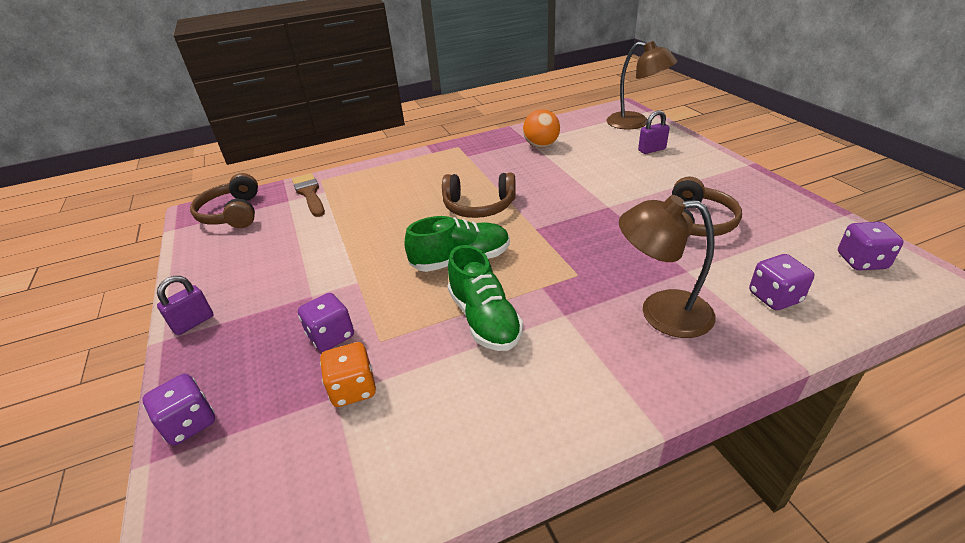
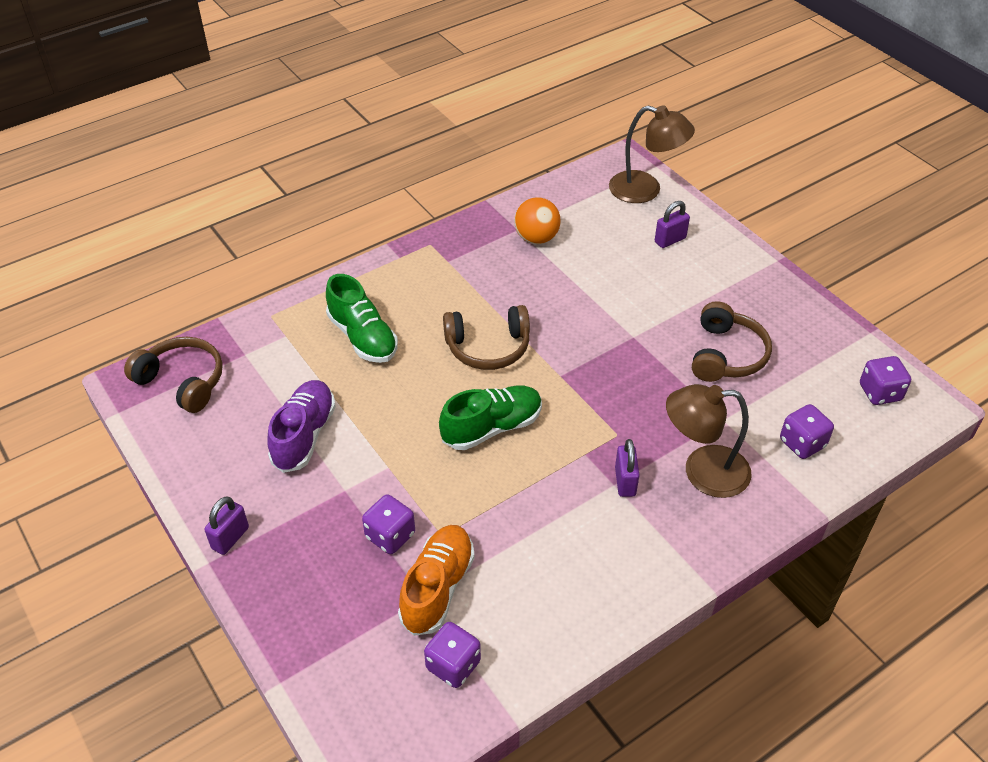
camera: 15 degrees left, 10 degrees up
purple dice [142,374,215,445] -> purple dice moved to [424,622,481,688]
brown headphones [190,173,258,228] -> brown headphones turned 150 degrees clockwise [124,337,223,413]
brown brush [292,173,325,217] -> none
orange dice [320,342,376,407] -> orange shoe [398,525,475,636]
green shoe [448,245,523,351] -> green shoe moved to [326,274,398,363]
none -> purple shoe [267,380,336,473]
none -> purple padlock [615,439,640,497]

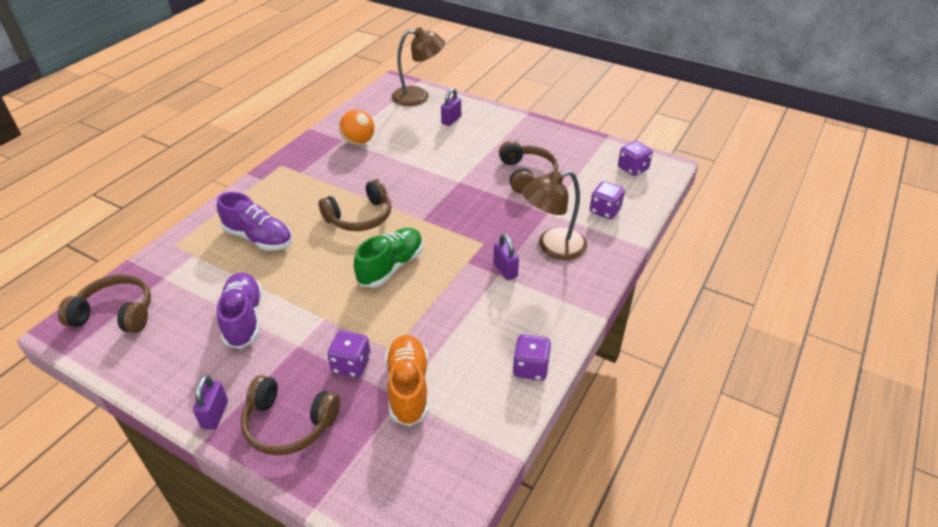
camera: 25 degrees left, 5 degrees down
green shoe [326,274,398,363] -> purple shoe [217,192,292,251]
purple dice [424,622,481,688] -> purple dice moved to [512,334,551,381]
none -> brown headphones [241,375,340,456]

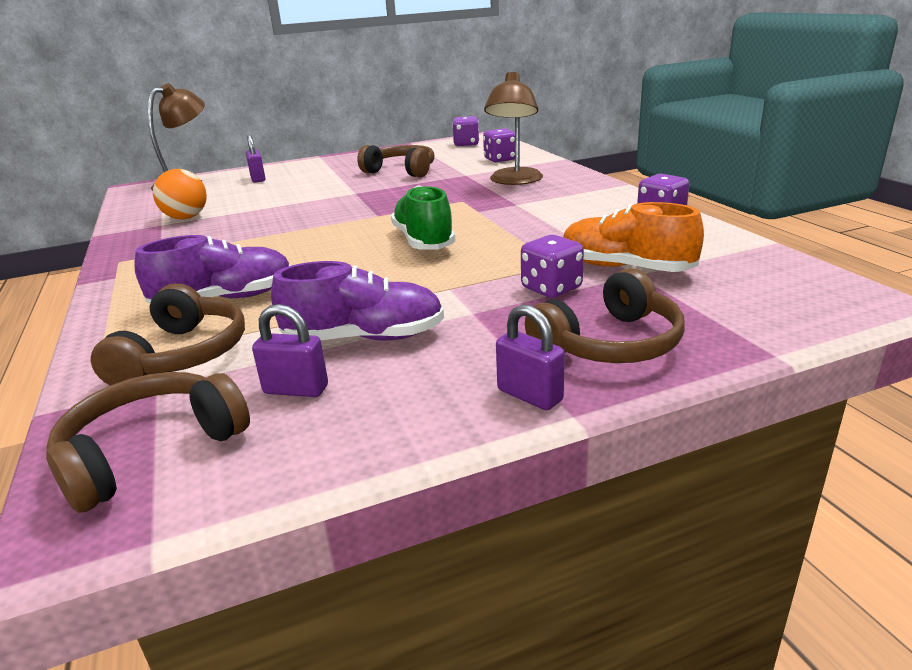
camera: 50 degrees left, 15 degrees down
purple shoe [217,272,262,349] -> purple shoe turned 150 degrees clockwise [271,261,444,341]
brown headphones [319,179,391,231] -> brown headphones moved to [91,283,245,385]
purple padlock [493,234,519,280] -> purple padlock moved to [252,304,328,397]

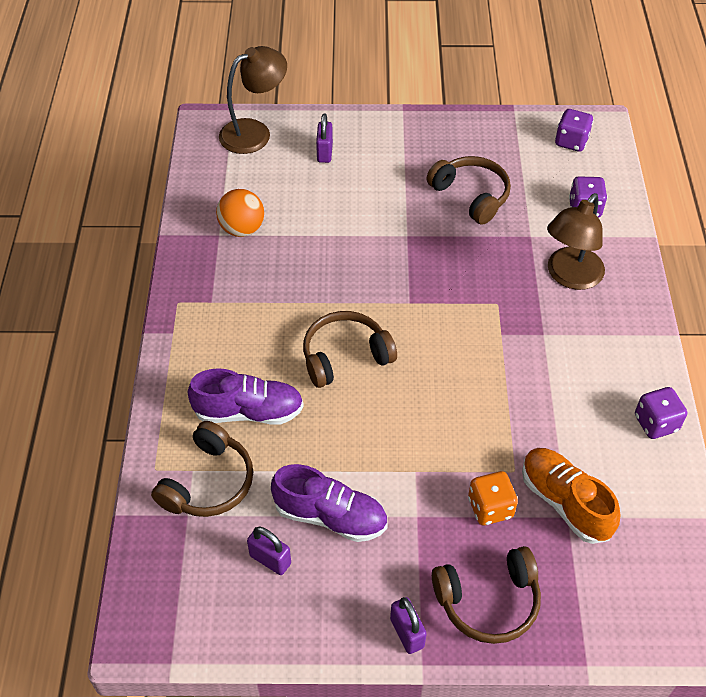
camera: 20 degrees right, 25 degrees up
brown headphones [46,372,250,513] -> brown headphones moved to [303,311,397,388]
green shoe [391,185,456,250] -> none
purple dice [521,235,584,298] -> orange dice [468,471,518,525]

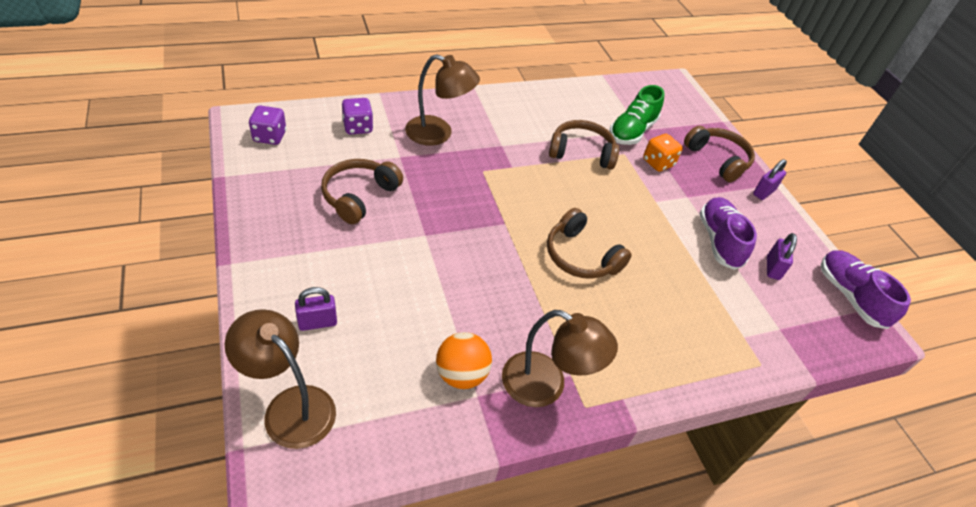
camera: 115 degrees left, 5 degrees down
brown headphones [151,421,253,517] -> brown headphones moved to [549,120,619,170]
purple shoe [188,368,304,425] -> purple shoe moved to [821,250,911,329]
orange shoe [522,448,620,544] -> green shoe [610,85,665,145]
purple dice [635,387,687,439] -> none
none -> brown lamp [502,310,618,407]

